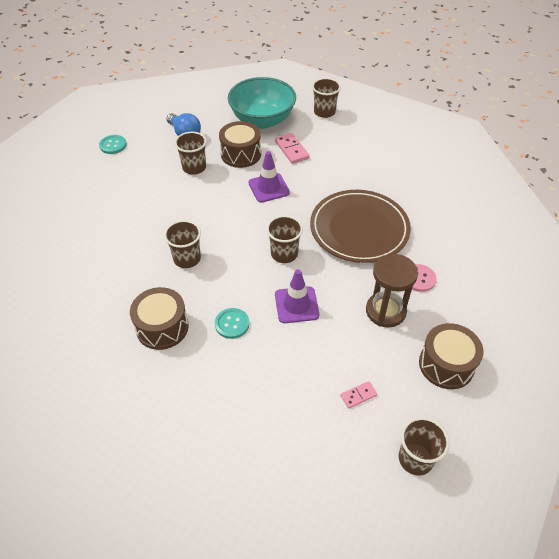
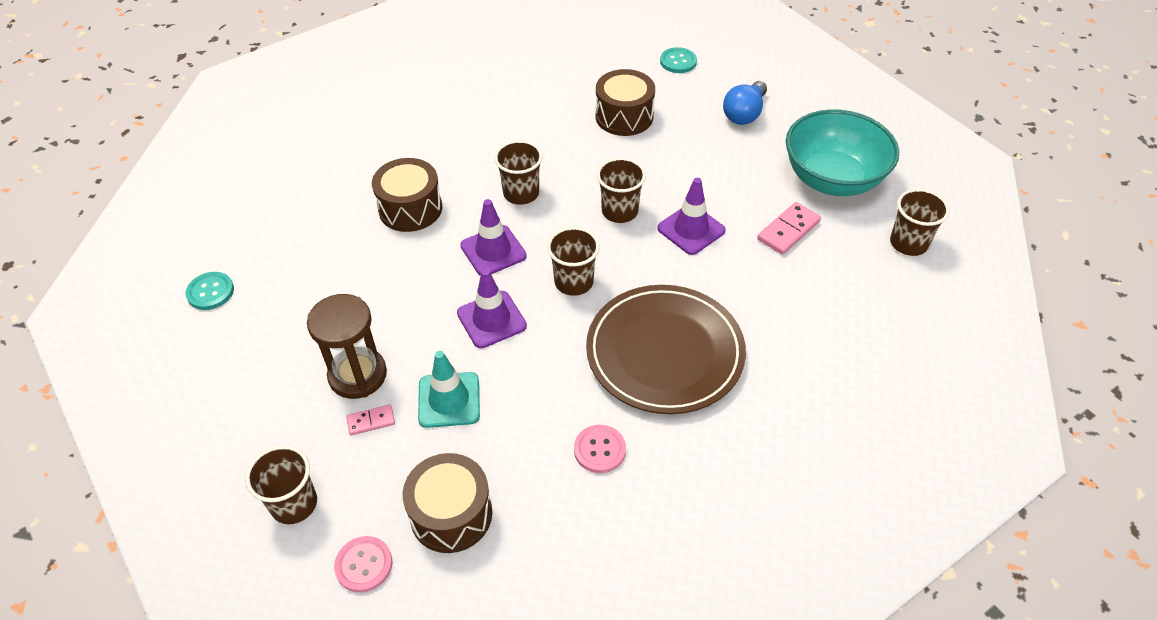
camera: 70 degrees right, 0 degrees up
brown cup [175,132,207,175] -> brown cup moved to [597,158,646,223]
turquoise button [215,308,249,339] -> turquoise button moved to [186,272,234,310]
brown drum [219,121,261,168] -> brown drum moved to [595,69,655,136]
pink domino [340,381,377,409] -> pink domino turned 60 degrees counterclockwise [346,405,395,435]
brown hourglass [366,254,418,328] -> brown hourglass moved to [307,294,387,399]
none -> pink button [334,536,392,593]
none -> turquoise traffic cone [418,351,480,428]
none -> purple traffic cone [460,199,527,276]

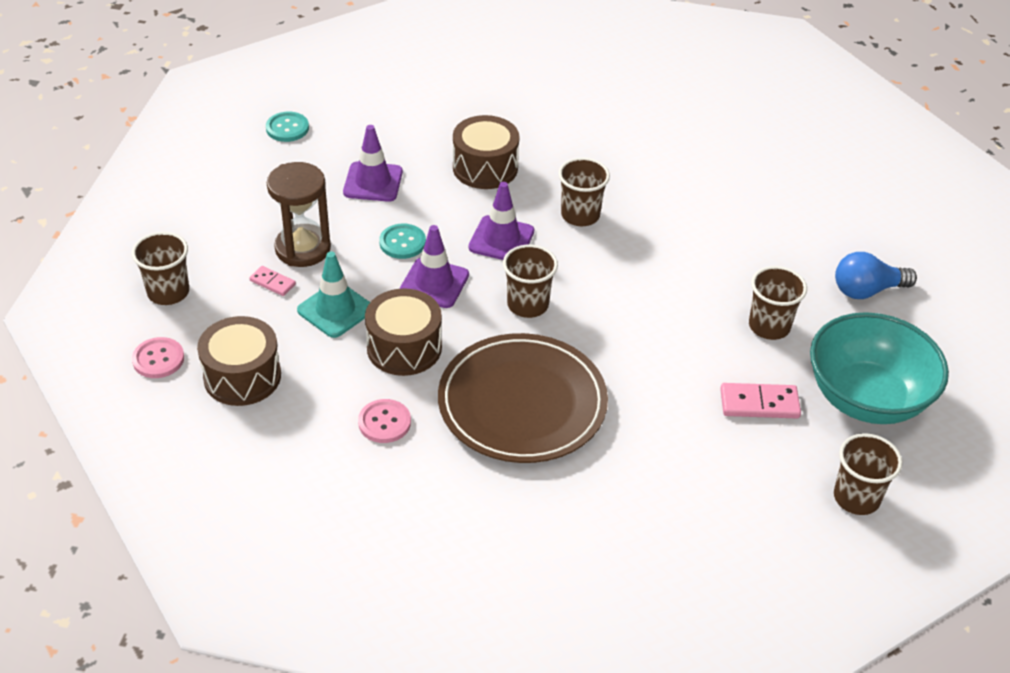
camera: 45 degrees right, 5 degrees down
brown drum [595,69,655,136] -> brown drum moved to [365,288,442,376]
brown cup [597,158,646,223] -> brown cup moved to [749,266,807,340]
purple traffic cone [657,178,726,255] -> purple traffic cone moved to [343,125,403,202]
turquoise button [660,47,697,73] -> turquoise button moved to [379,224,426,259]

